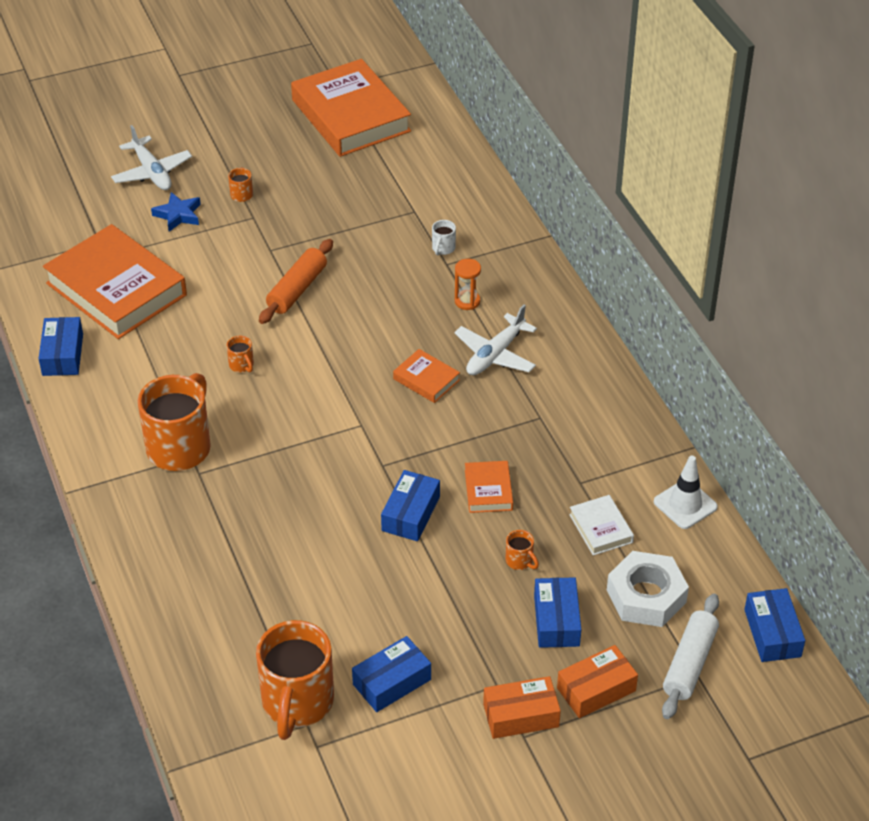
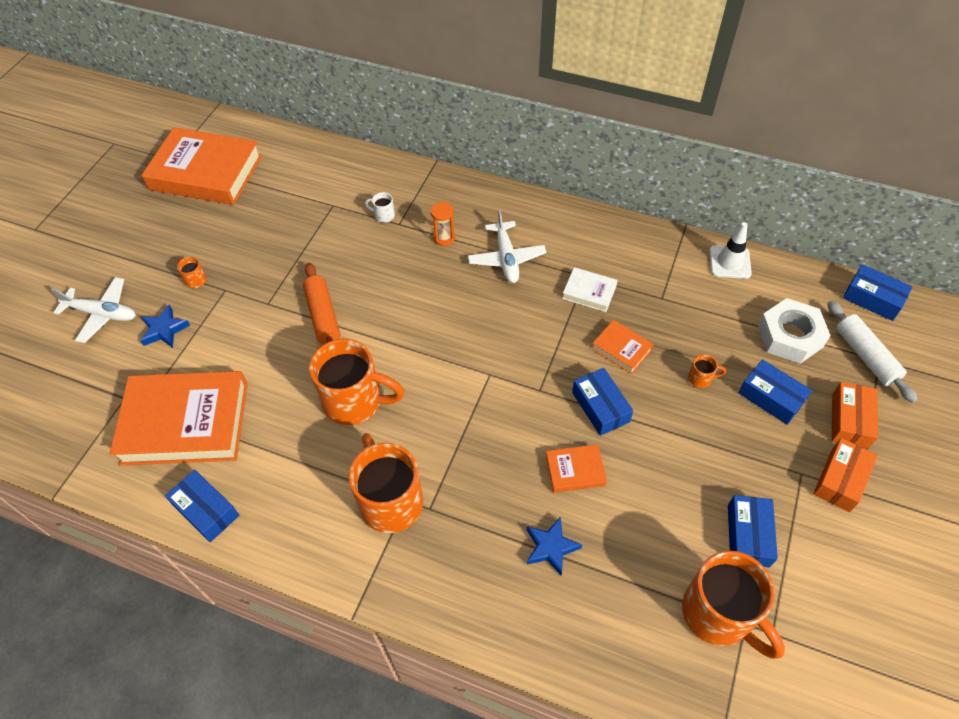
camera: 45 degrees left, 10 degrees up
orange mug [227,336,254,372] -> orange mug [309,339,405,425], size x2.49
orange book [393,349,460,403] -> orange book moved to [546,444,607,493]
white mug [432,220,456,255] -> white mug turned 135 degrees clockwise [365,192,395,223]
white book [569,495,634,555] -> white book moved to [562,267,618,312]
none -> blue star [527,517,582,576]

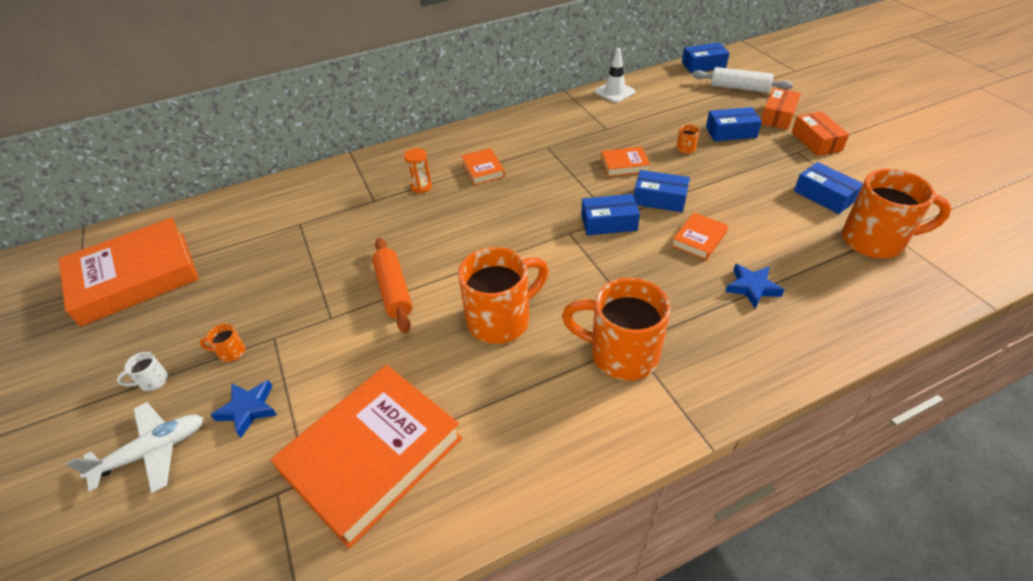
camera: 45 degrees left, 10 degrees down
blue box [165,470,239,542] -> blue box moved to [581,194,640,236]
orange rolling pin [303,263,340,344] -> orange rolling pin turned 45 degrees clockwise [372,238,412,333]
white mug [365,192,395,223] -> white mug moved to [117,352,168,391]
white plane [468,210,546,283] -> orange book [461,148,505,185]
white book [562,267,618,312] -> none
white nut [758,298,831,364] -> none
orange box [832,382,878,449] -> orange box turned 60 degrees clockwise [761,88,801,130]

